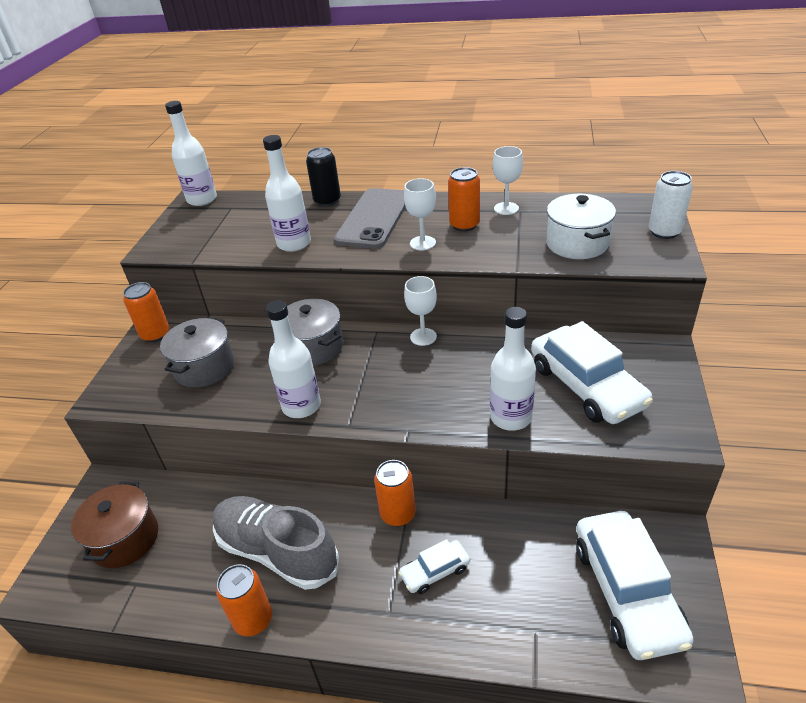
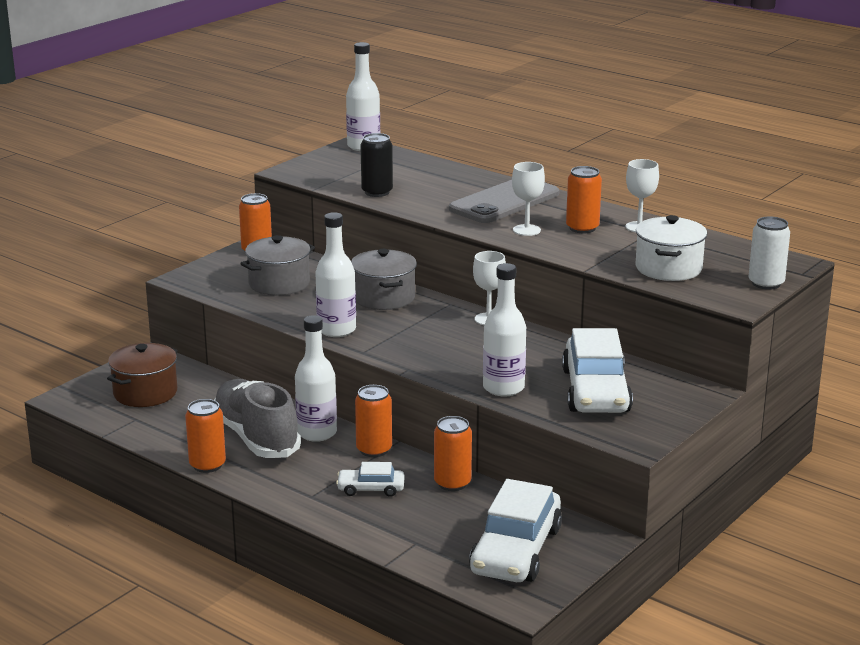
camera: 25 degrees right, 15 degrees down
white bottle [263,135,311,252] -> white bottle moved to [295,315,337,442]
black can [306,147,341,206] -> black can moved to [361,133,393,197]
none -> orange can [434,416,472,491]

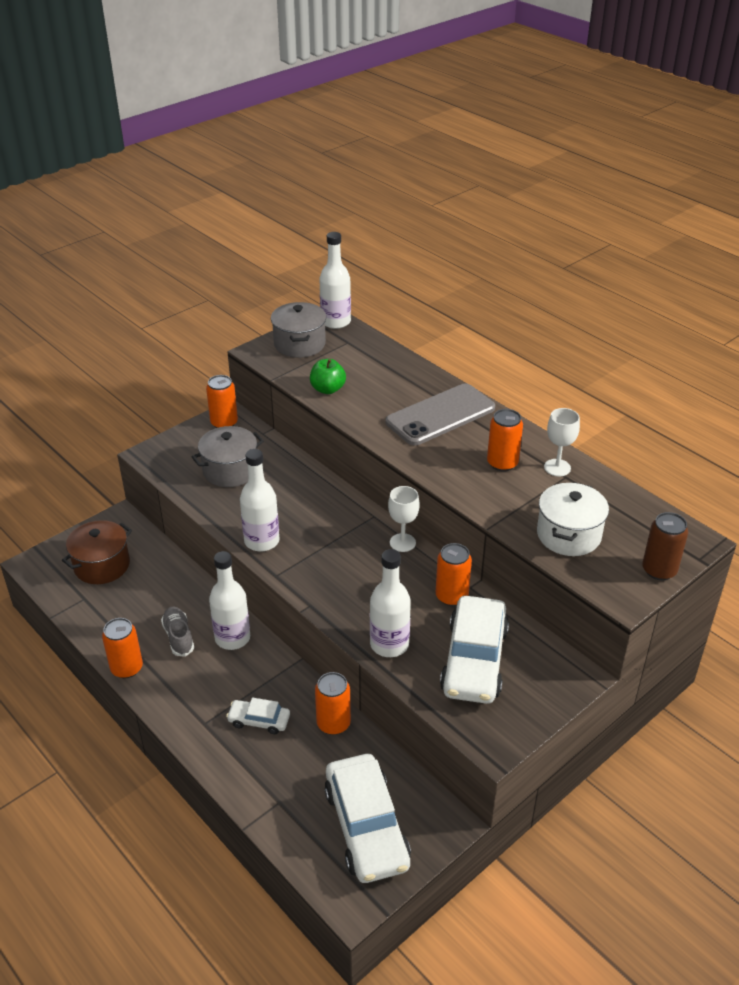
camera: 10 degrees right, 15 degrees up
grey shoe [214,379,301,458] -> grey shoe [161,607,194,657], size x0.51
grey pot [351,249,417,310] -> grey pot moved to [271,302,326,358]
orange can [355,385,392,457] -> orange can moved to [436,543,472,606]
black can [361,133,393,197] -> green apple [310,359,346,394]
white car [469,479,562,582] -> white car turned 45 degrees counterclockwise [324,754,411,883]
white goblet [512,162,545,236] -> none
white can [749,217,790,290] -> brown can [642,512,688,580]

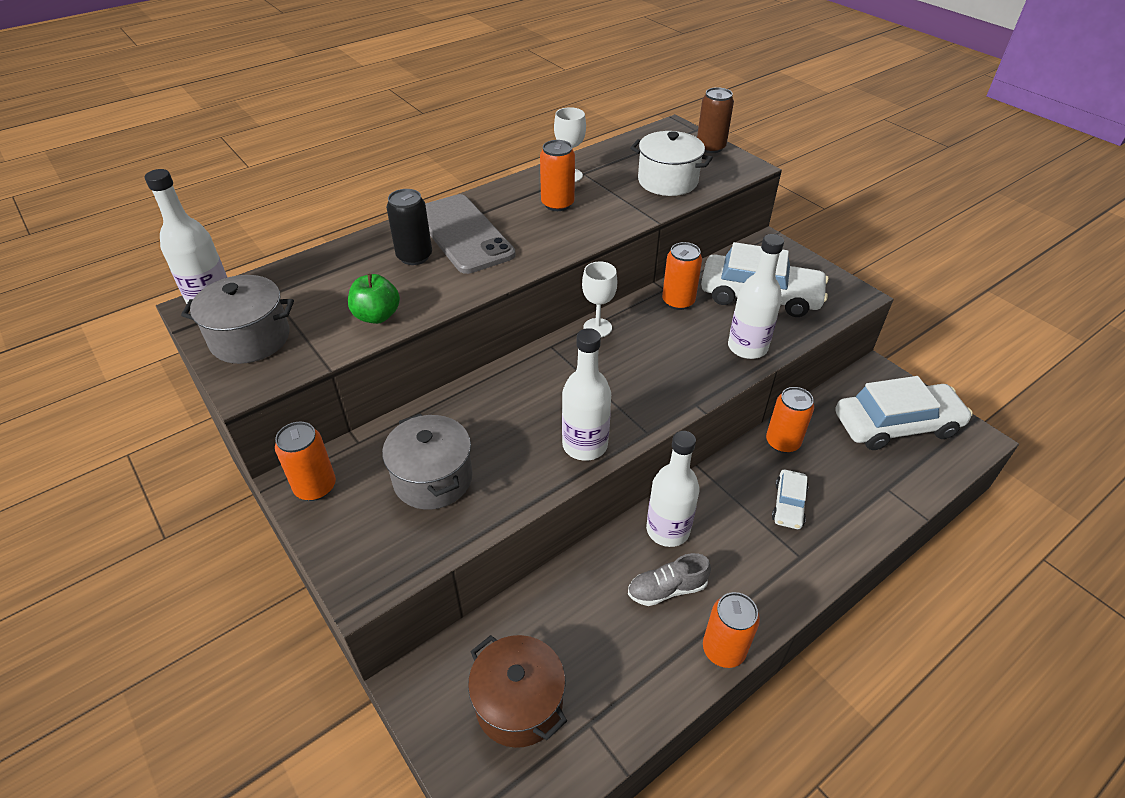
camera: 85 degrees left, 5 degrees up
none -> black can [386,189,432,265]

